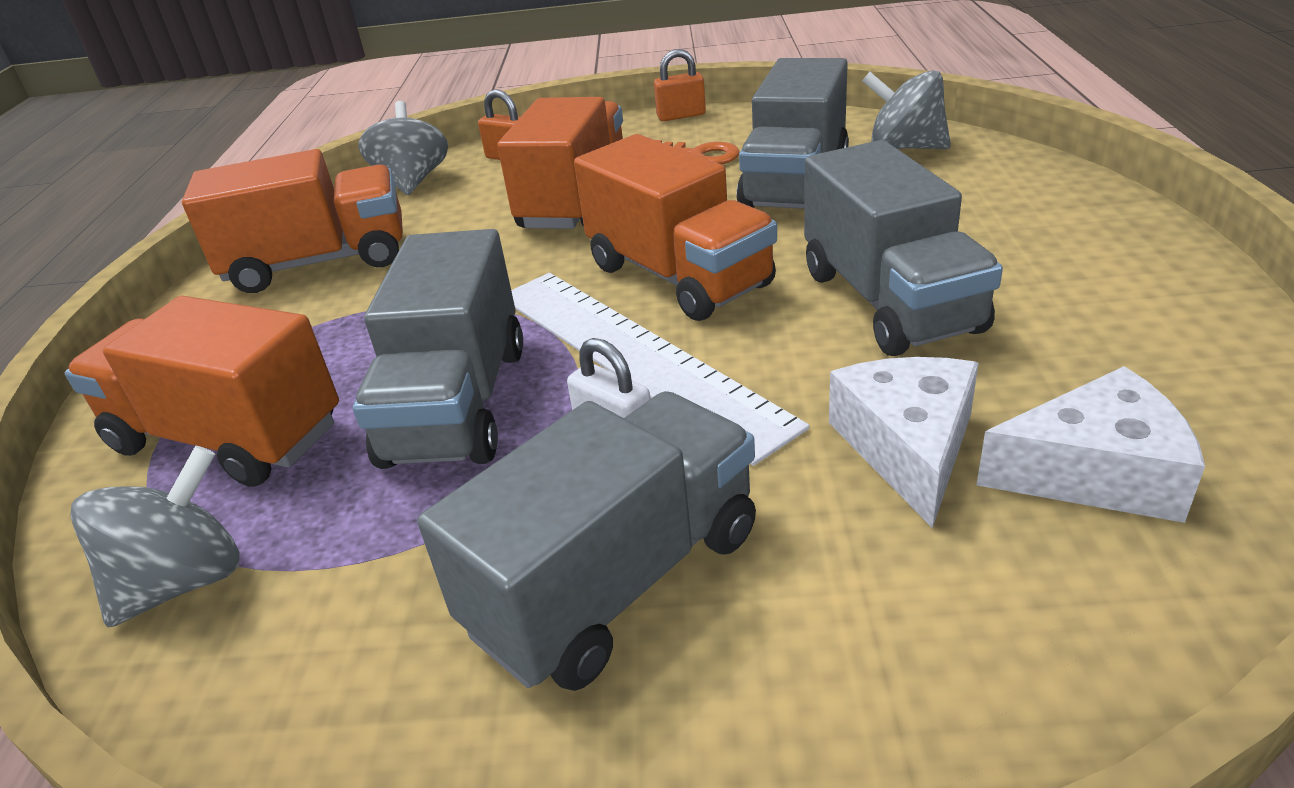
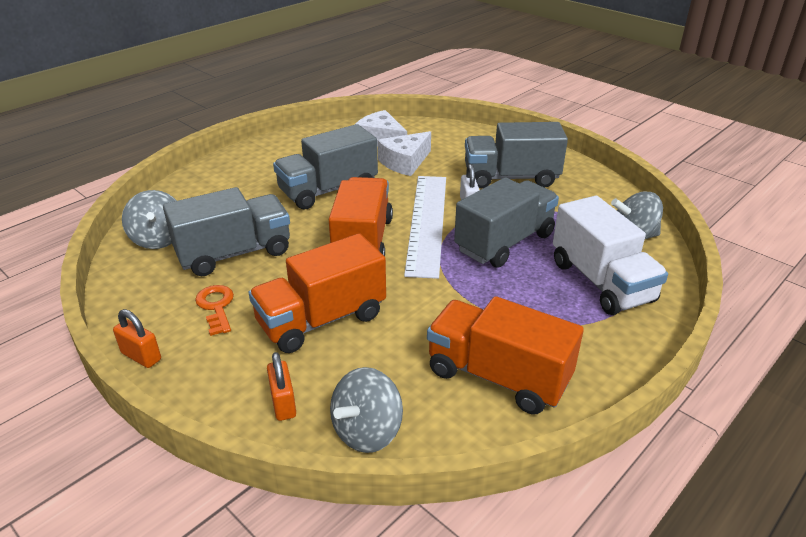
camera: 140 degrees left, 0 degrees up
orange truck [65,296,339,487] -> white truck [553,196,668,315]
grey truck [804,140,1003,356] -> grey truck turned 150 degrees counterclockwise [273,124,378,210]

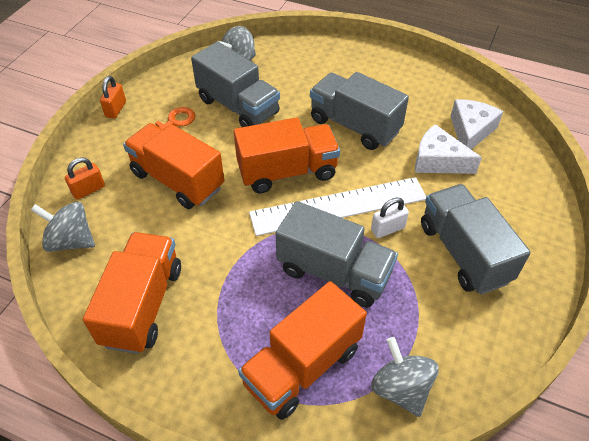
camera: 70 degrees right, 15 degrees up
white truck [553,196,668,315] -> orange truck [238,281,367,420]

